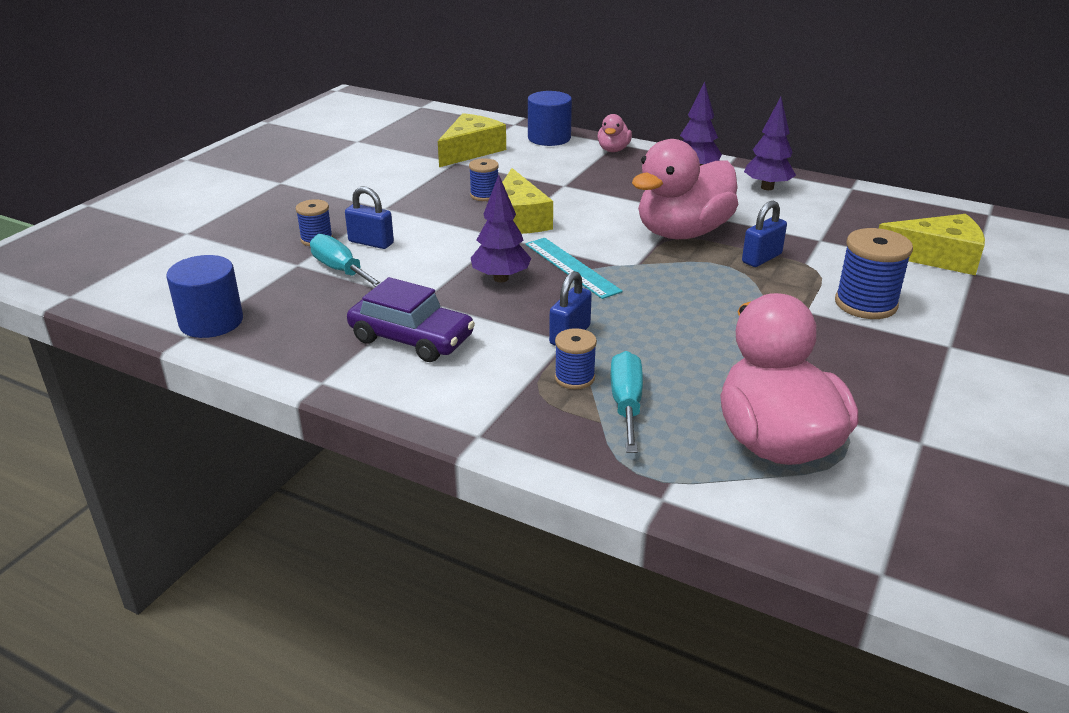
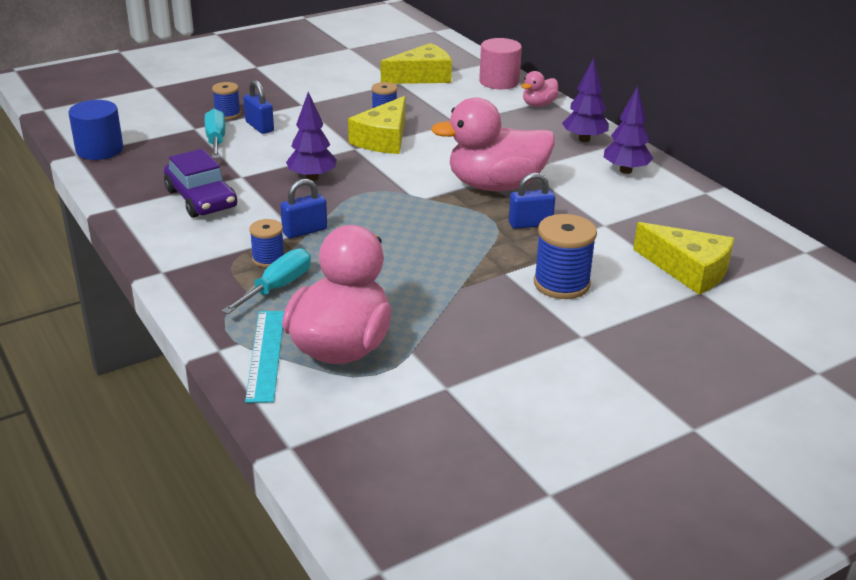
camera: 30 degrees right, 0 degrees up
turquoise ruler [525,238,623,299] -> turquoise ruler moved to [245,311,284,403]
blue cylinder [528,91,572,146] -> pink cylinder [479,38,522,89]

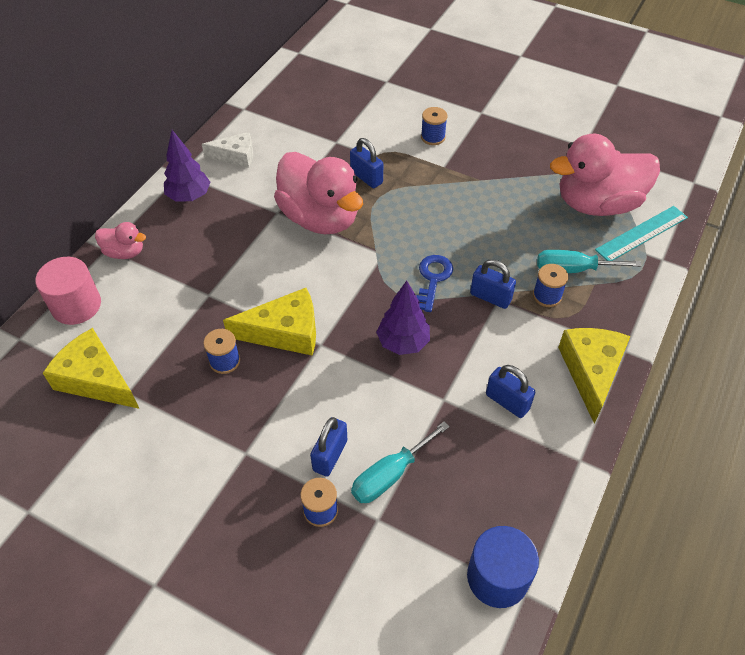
camera: 120 degrees left, 20 degrees up
purple car [164,149,237,218] -> blue padlock [486,365,536,418]
blue spool [534,214,597,299] -> blue spool [421,107,447,145], size x0.59
purple tree [604,86,653,174] -> white cheese [202,132,253,168]
yellow cheese [633,222,734,295] -> yellow cheese moved to [558,328,630,424]
none -> blue key [416,255,453,312]

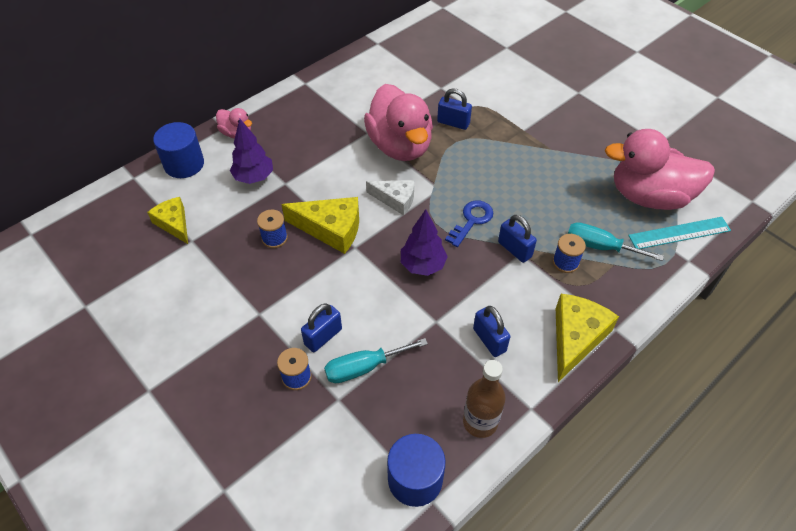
camera: 20 degrees right, 0 degrees up
pink cylinder [35,257,101,325] -> blue cylinder [153,122,204,178]
yellow cheese [43,328,140,409] -> yellow cheese [147,197,188,244], size x0.66
purple tree [164,130,210,202] -> purple tree moved to [230,119,273,184]
white cheese [202,132,253,168] -> white cheese moved to [366,180,414,215]
blue padlock [350,138,383,188] -> blue padlock turned 45 degrees counterclockwise [437,89,472,130]
blue spool [421,107,447,145] -> none
none -> brown bottle [463,360,506,438]

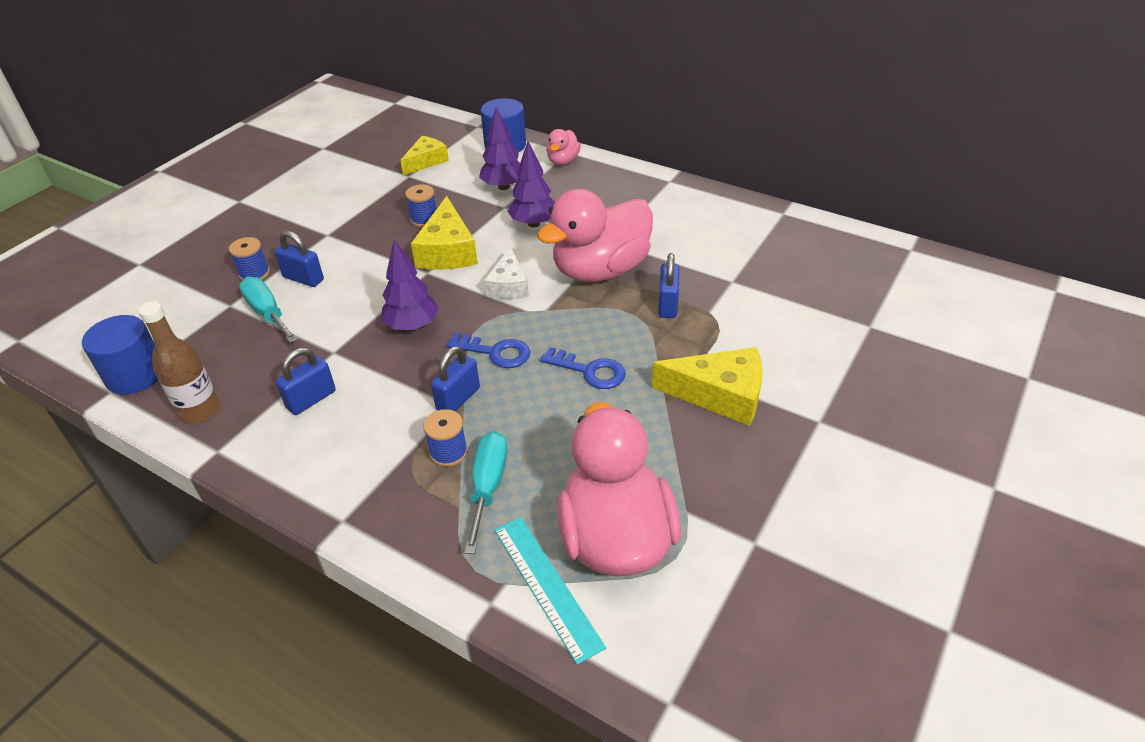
camera: 75 degrees right, 10 degrees down
yellow cheese [556,294,619,382] -> yellow cheese moved to [652,347,762,426]
none -> purple tree [507,141,555,227]
none -> blue key [540,347,626,389]

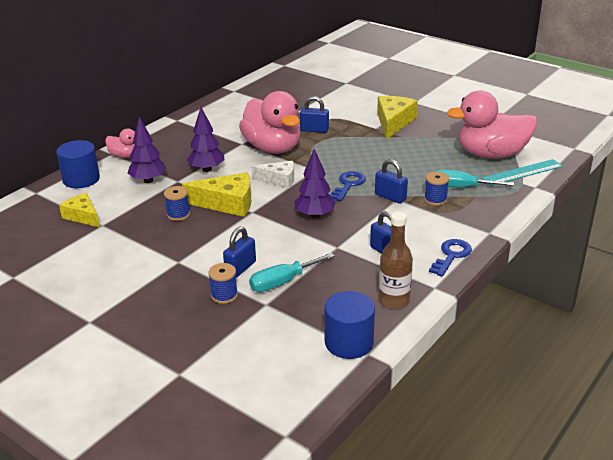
camera: 85 degrees left, 10 degrees down
blue key [540,347,626,389] -> blue key moved to [429,239,472,277]

